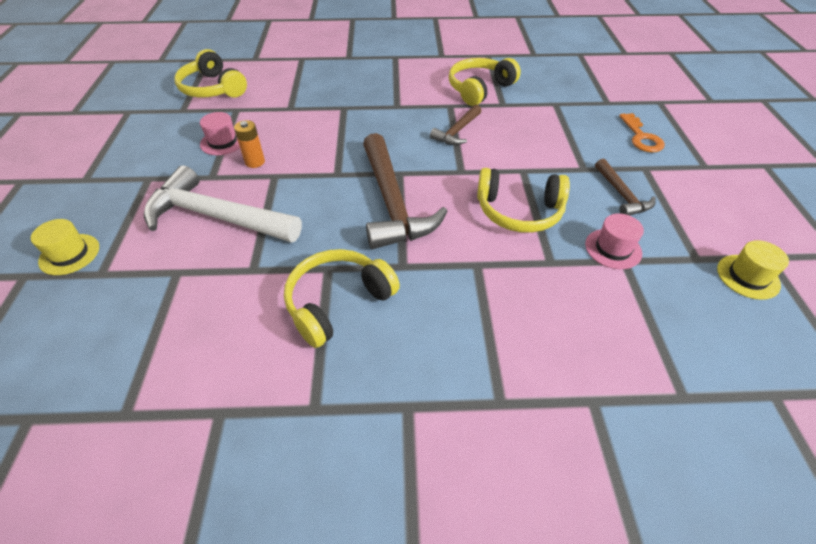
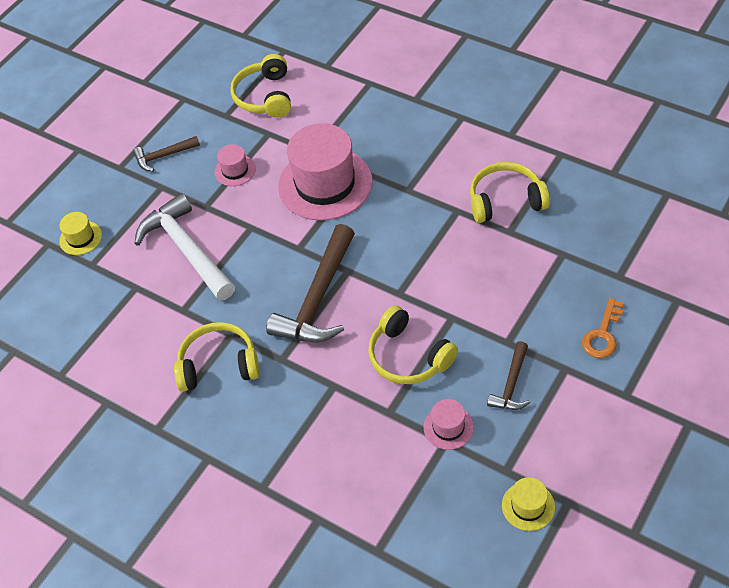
camera: 40 degrees right, 5 degrees up
orange battery [234,120,265,168] -> none
brown hammer [430,105,481,145] -> brown hammer moved to [133,136,200,171]
none -> pink hat [278,123,373,221]

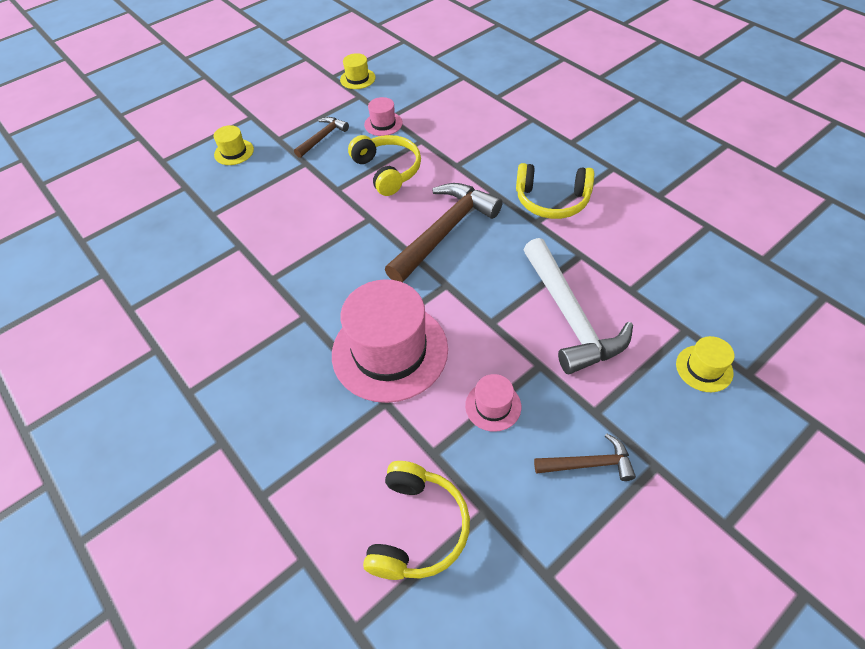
camera: 165 degrees left, 0 degrees up
yellow headphones [470,162,550,223] -> none
orange key [582,298,624,358] -> yellow hat [214,125,254,165]

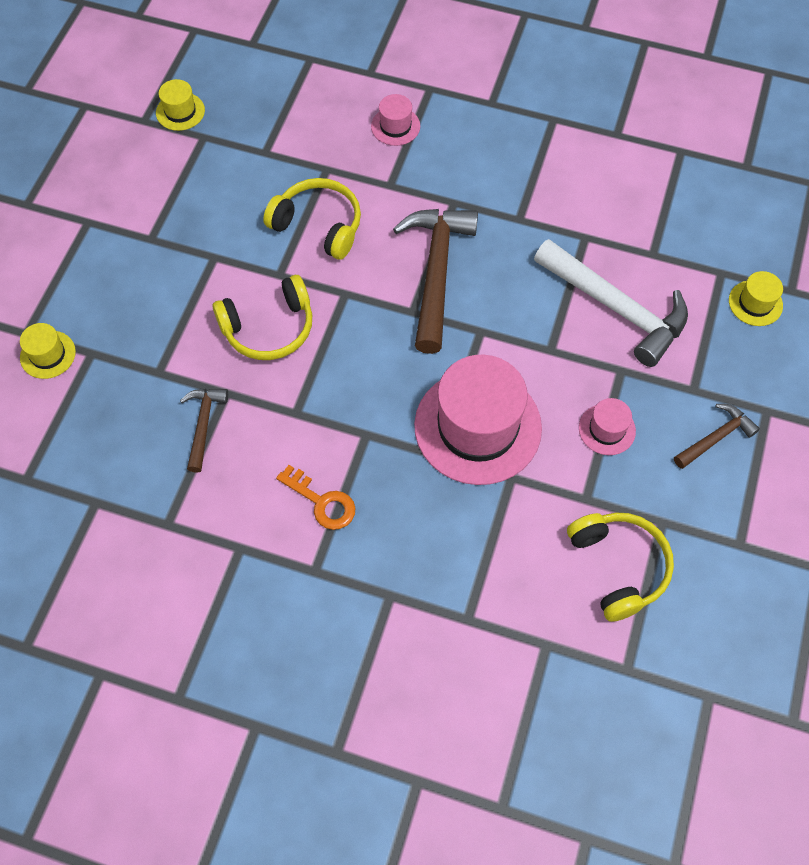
camera: 35 degrees left, 10 degrees up
yellow hat [214,125,254,165] -> yellow hat moved to [20,323,76,379]
brown hammer [294,117,349,158] -> brown hammer moved to [180,389,228,473]
pink hat [364,97,403,136] -> pink hat moved to [371,94,420,146]
yellow headphones [516,163,594,219] -> yellow headphones moved to [213,275,312,360]
none -> orange key [276,465,355,530]

